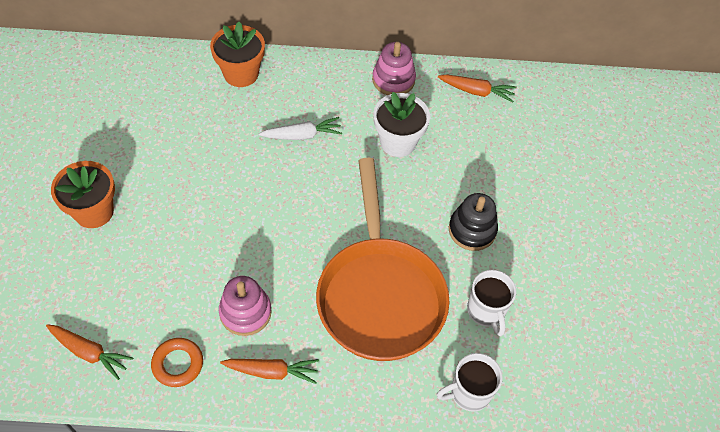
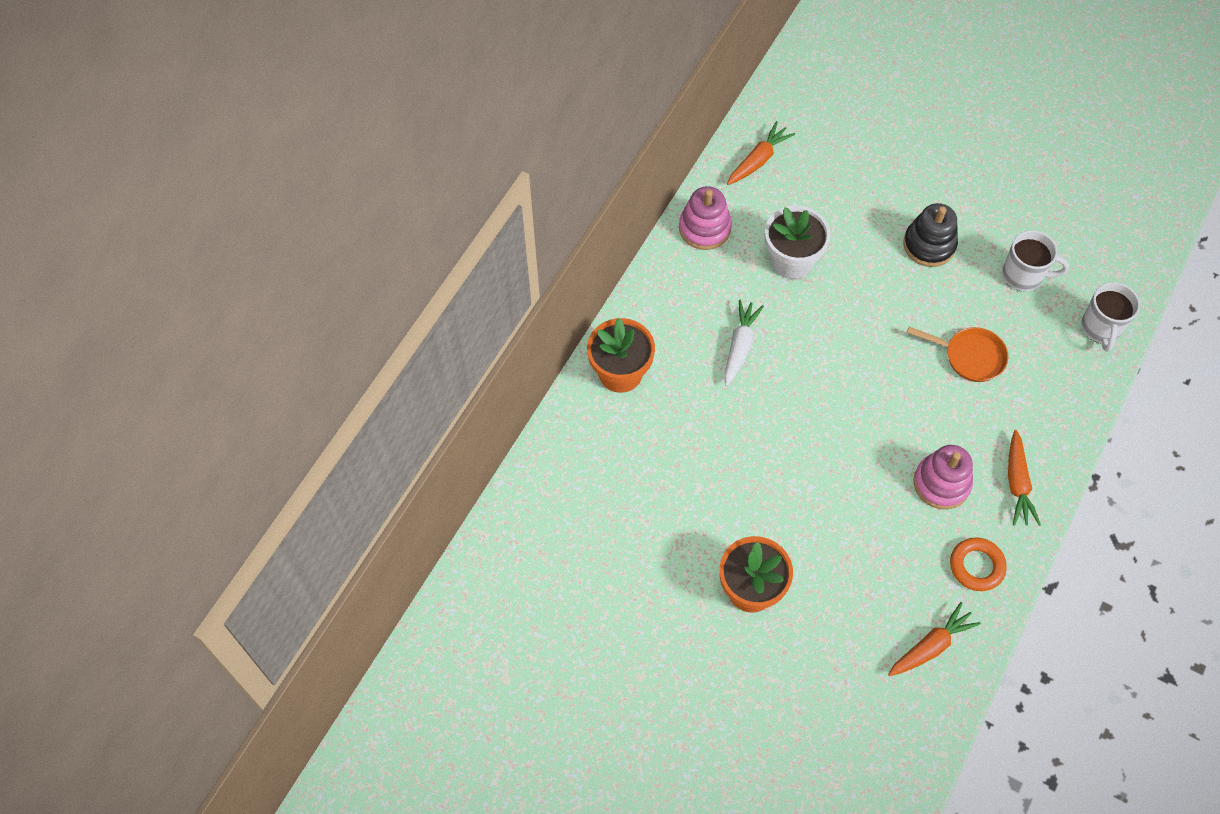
camera: 60 degrees left, 5 degrees up
orange carrot [220,359,319,384] -> orange carrot turned 150 degrees clockwise [1008,430,1041,526]
orange pan [316,158,449,361] -> orange pan [907,327,1008,382], size x0.43

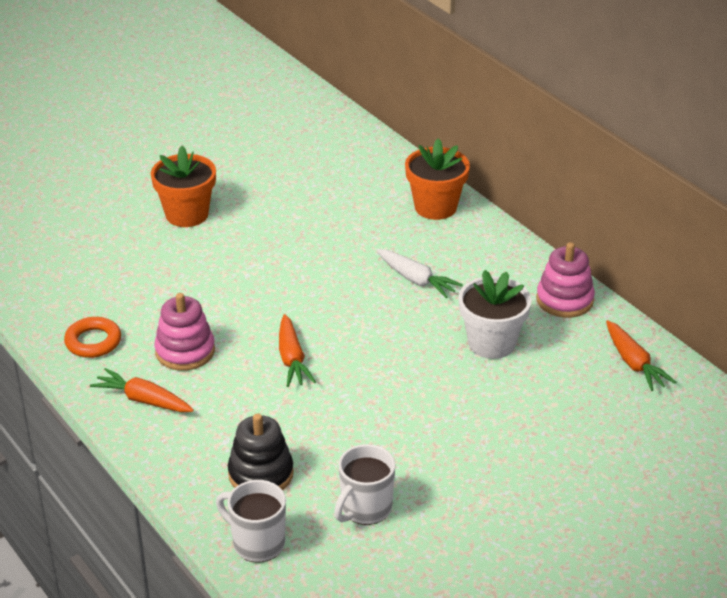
camera: 115 degrees right, 25 degrees down
orange carrot [888,602,981,676] -> orange carrot moved to [279,314,316,387]
black stacking toy [903,203,958,267] -> black stacking toy moved to [228,413,294,490]
orange pan [907,327,1008,382] -> none

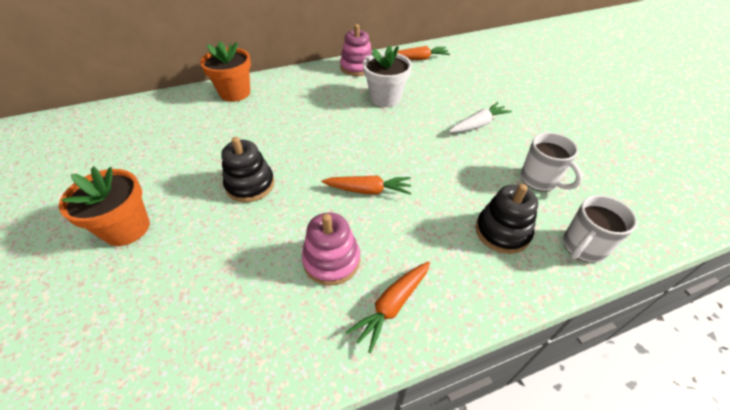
camera: 75 degrees left, 10 degrees up
orange ring [64,317,121,358] -> none
white carrot [377,249,463,298] -> white carrot moved to [449,102,512,133]
none -> black stacking toy [221,137,275,203]

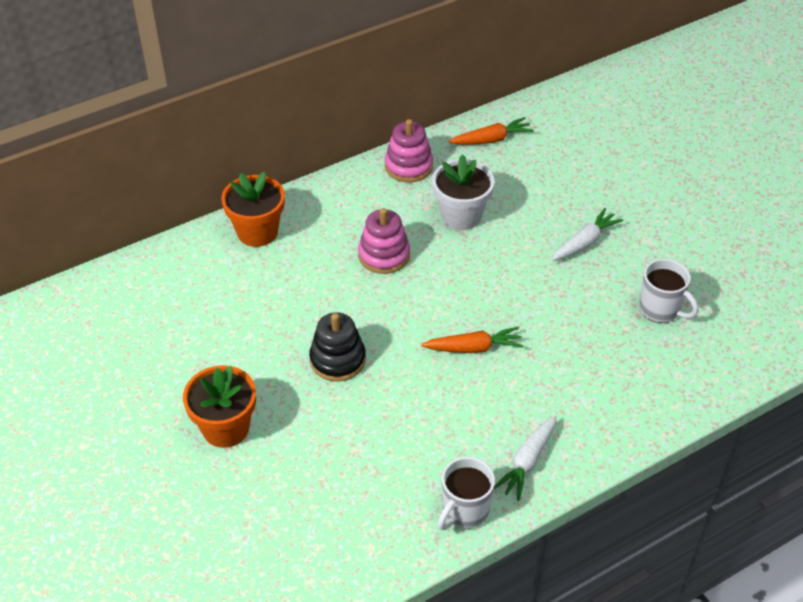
camera: 10 degrees left, 0 degrees up
pink stacking toy [302,213,360,286] -> pink stacking toy moved to [358,208,410,274]
orange carrot [346,262,430,353] -> white carrot [494,416,556,501]
black stacking toy [476,184,538,254] -> none
white mug [563,195,637,263] -> white mug moved to [438,457,495,530]

